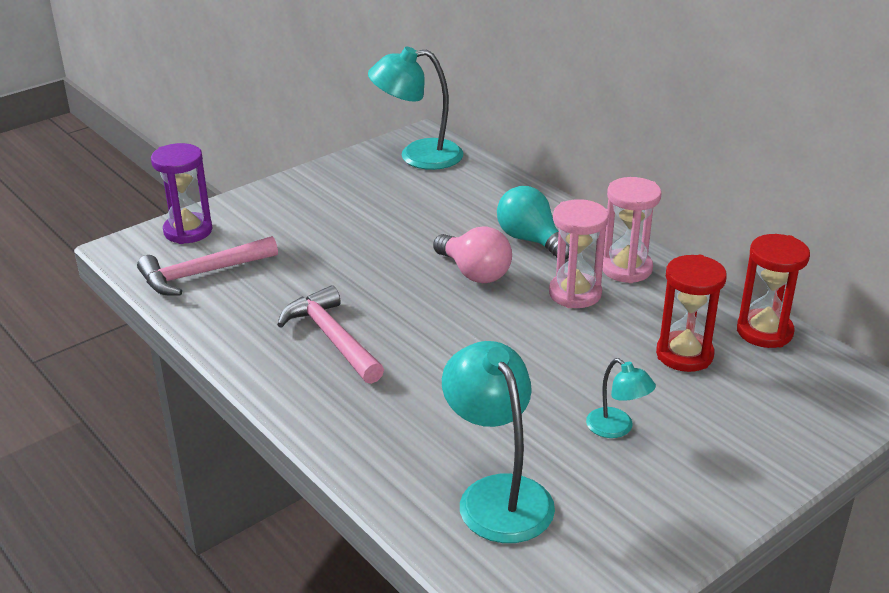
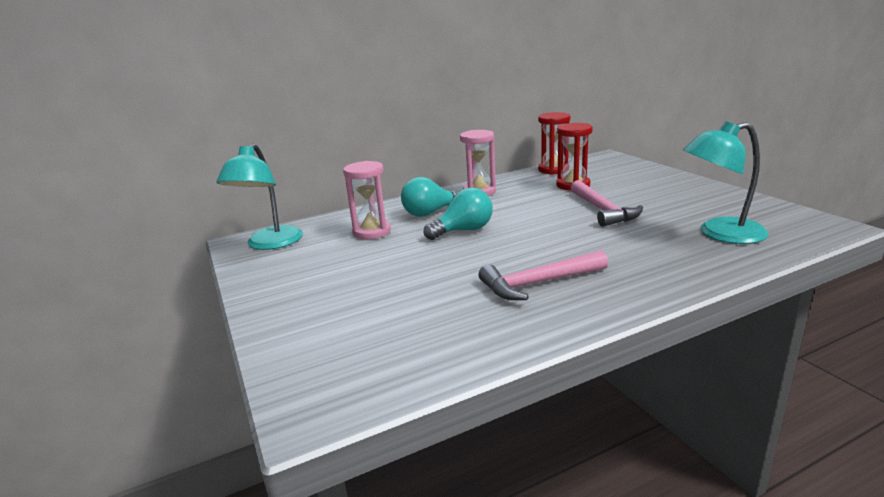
camera: 75 degrees left, 10 degrees down
pink hammer [137,236,278,295] -> pink hammer moved to [571,180,643,227]
purple hourglass [151,143,212,244] -> none
pink light bulb [433,226,512,283] -> turquoise light bulb [423,187,493,240]
pink hourglass [549,199,609,308] -> pink hourglass moved to [343,161,391,239]
turquoise lamp [586,358,656,438] -> none

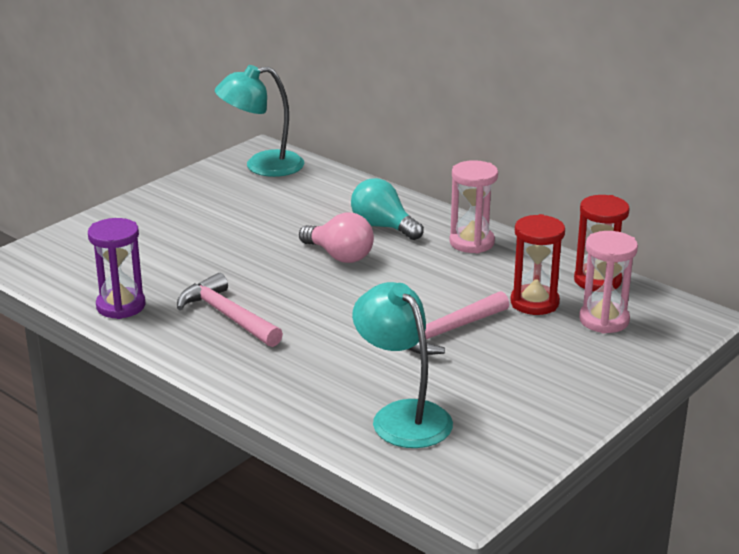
camera: 65 degrees right, 5 degrees up
pink hourglass [343,161,391,239] -> pink hourglass moved to [579,231,638,334]
turquoise light bulb [423,187,493,240] -> pink light bulb [299,212,374,263]
none -> purple hourglass [88,218,146,319]

